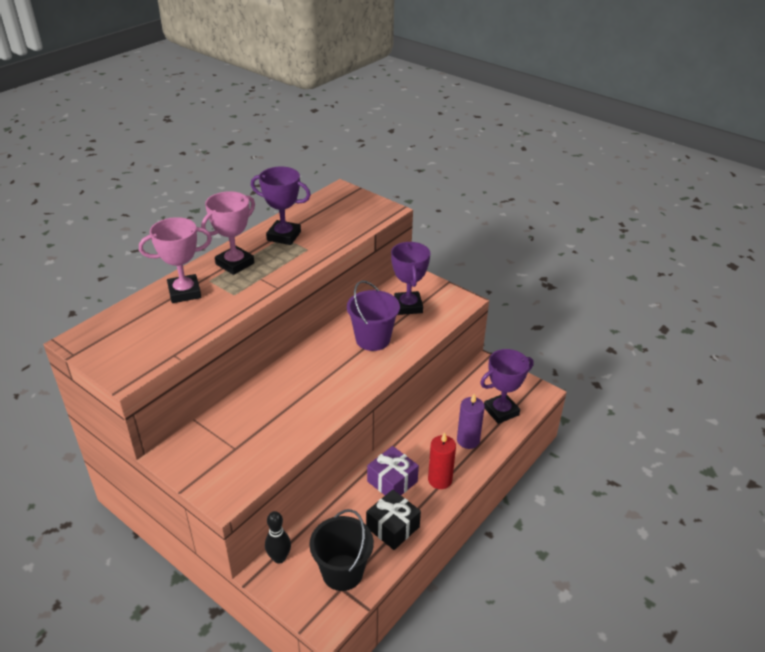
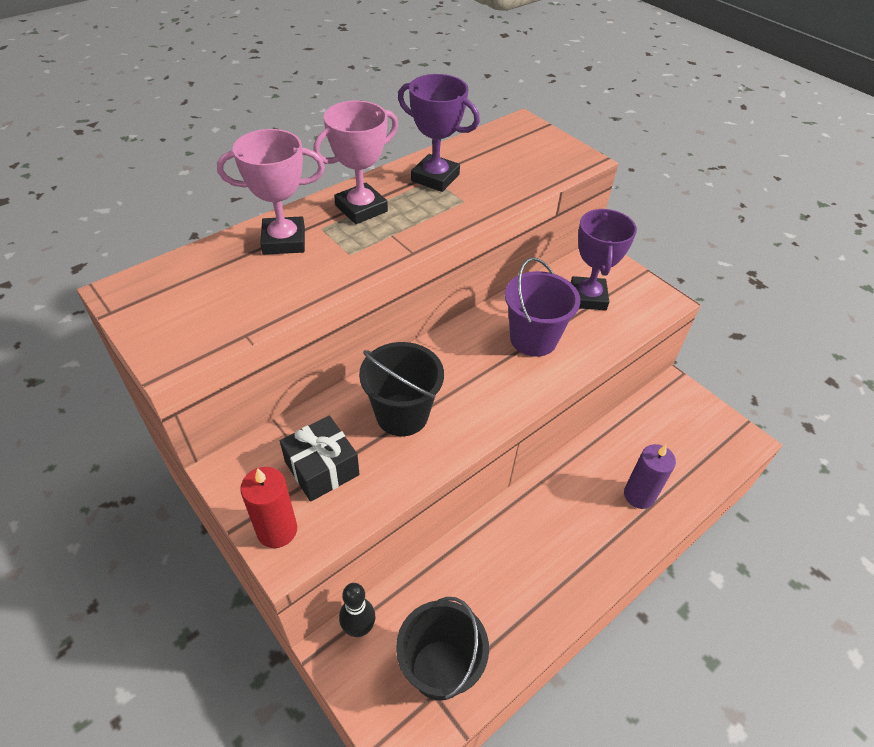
camera: 10 degrees right, 10 degrees up
black gift [366,489,421,550] -> black gift moved to [280,416,360,502]
purple gift [367,446,419,495] -> none
red candle [428,432,456,489] -> red candle moved to [240,467,297,548]
purple trophy [480,349,534,424] -> none
none -> black bucket [359,342,444,436]

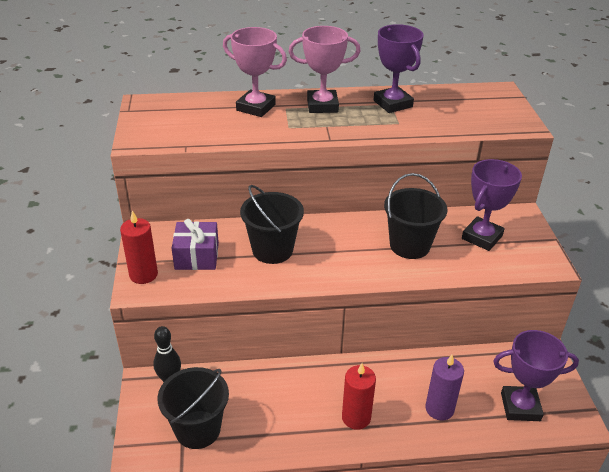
camera: 35 degrees right, 10 degrees down
black gift [280,416,360,502] -> purple gift [172,219,219,270]
purple bucket [505,257,580,357] -> black bucket [384,173,448,259]
none -> red candle [342,363,376,430]
none -> purple trophy [493,330,579,421]

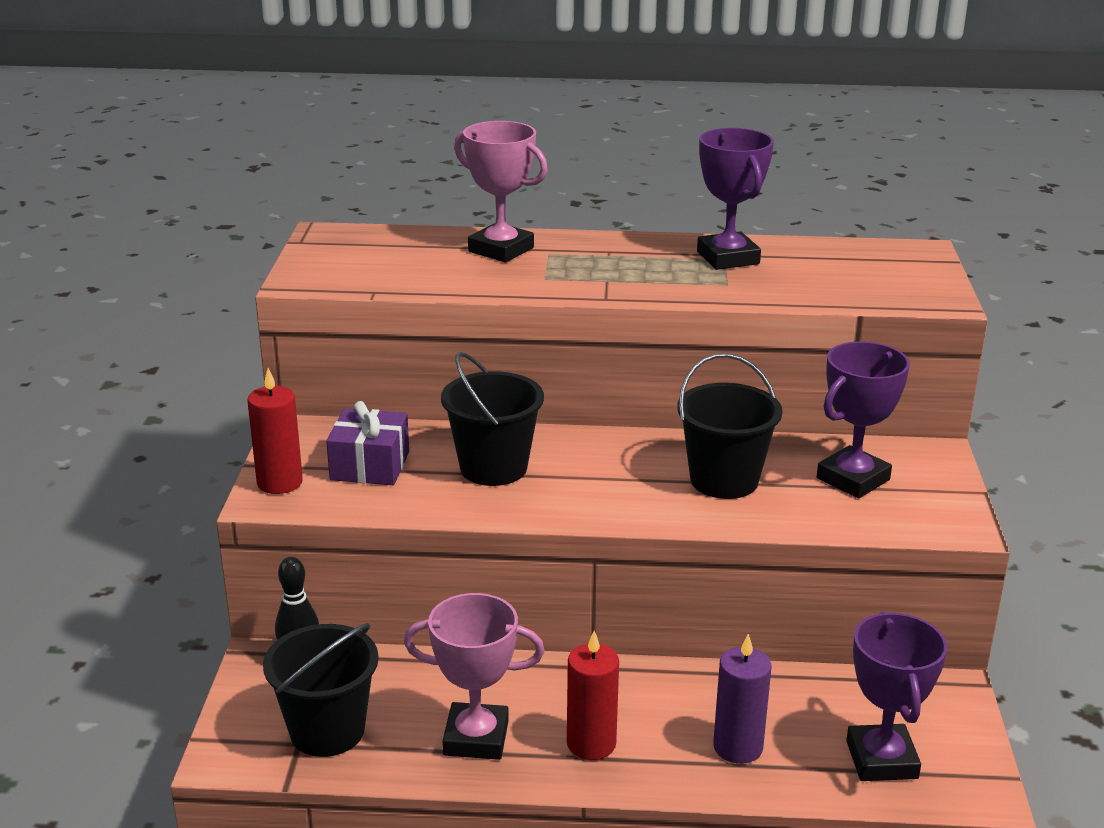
camera: 10 degrees right, 10 degrees down
pink trophy [288,26,361,113] -> pink trophy moved to [404,593,544,760]
purple trophy [493,330,579,421] -> purple trophy turned 75 degrees clockwise [846,612,947,781]

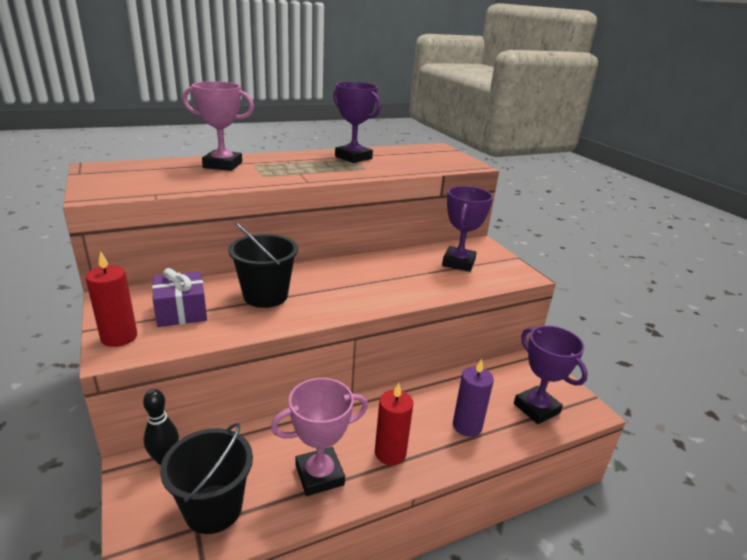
camera: 30 degrees left, 0 degrees up
black bucket [677,353,783,499] -> none

